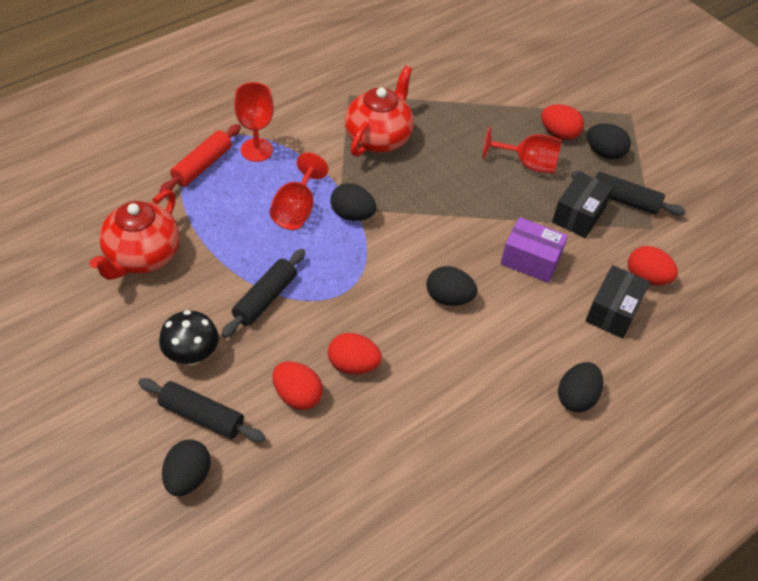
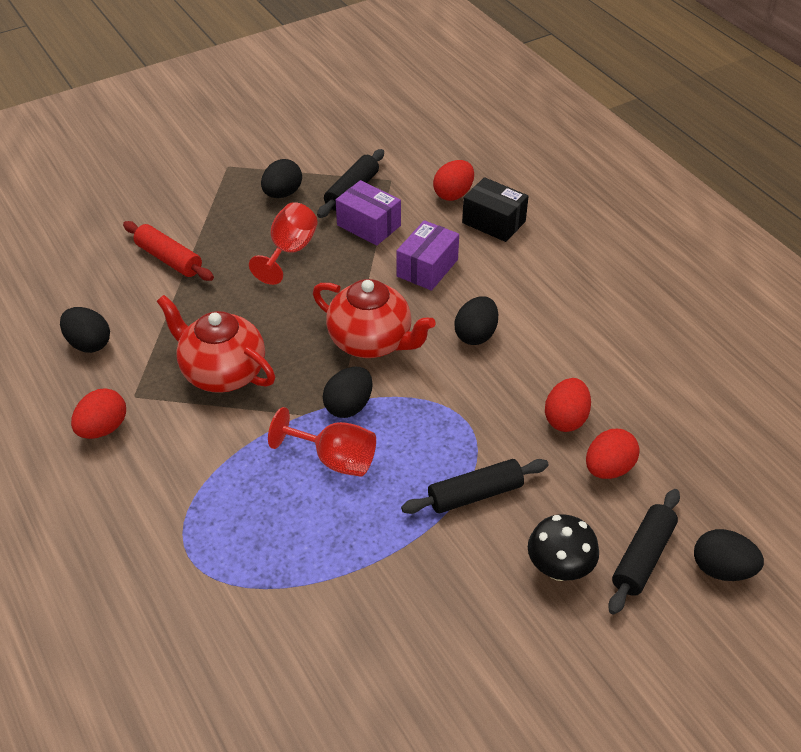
camera: 80 degrees left, 5 degrees down
red teapot [90,190,180,280] -> red teapot moved to [313,279,436,358]
red rolling pin [160,124,241,192] -> red rolling pin moved to [123,221,214,281]
black rolling pin [221,249,305,338] -> black rolling pin turned 60 degrees counterclockwise [401,459,549,514]
red goblet [234,82,274,162] -> none
red egg [541,104,584,140] -> red egg moved to [71,388,126,439]
black box [552,171,613,238] -> purple box [336,180,401,246]
black egg [558,362,603,412] -> black egg moved to [60,307,110,353]

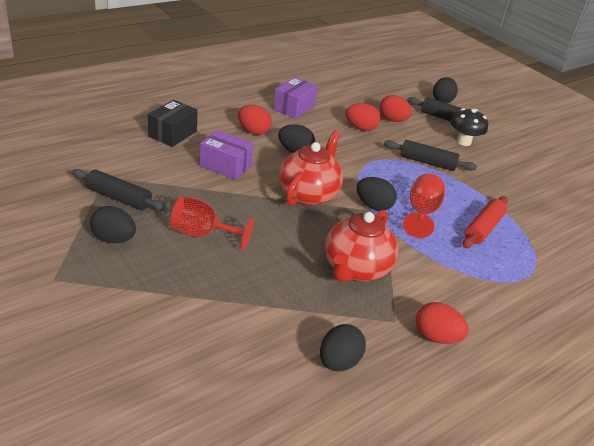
camera: 100 degrees left, 10 degrees down
red rolling pin [123,221,214,281] -> red rolling pin moved to [463,196,508,248]
purple box [336,180,401,246] -> purple box moved to [273,77,317,119]
black rolling pin [401,459,549,514] -> black rolling pin turned 45 degrees counterclockwise [384,140,477,171]
red egg [433,160,474,201] -> red egg moved to [238,105,272,135]

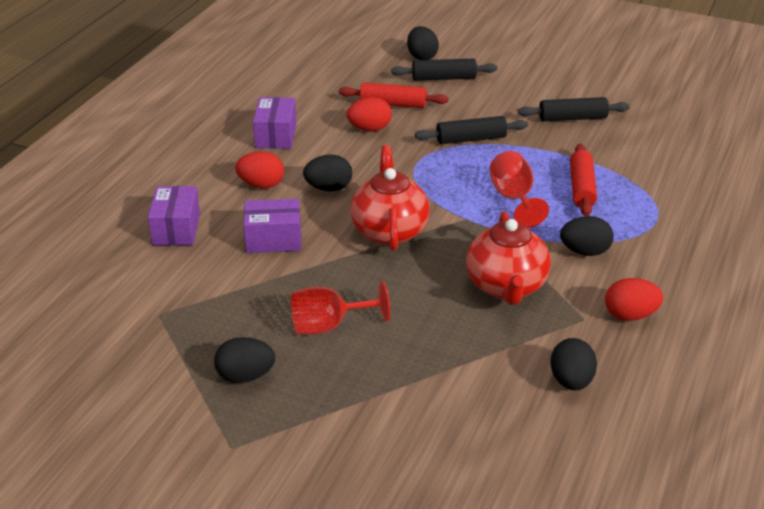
camera: 25 degrees left, 0 degrees up
black rolling pin [72,169,167,211] -> black rolling pin moved to [518,97,630,121]
black box [148,100,198,147] -> purple box [148,186,200,246]
black egg [357,177,397,211] -> black egg moved to [560,216,614,256]
red egg [379,95,412,122] -> red rolling pin [339,83,448,108]
black mushroom [450,108,488,146] -> none

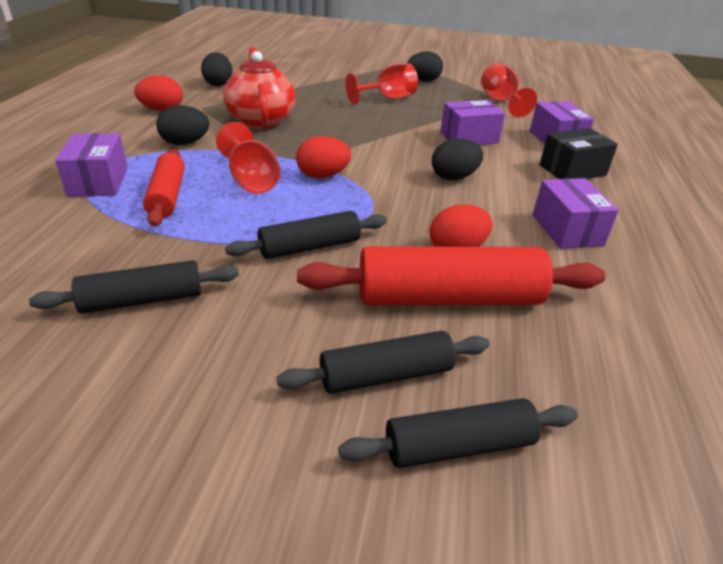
camera: 165 degrees right, 0 degrees up
red egg [235,151,284,188] -> red egg moved to [296,136,351,178]
red rolling pin [339,83,448,108] -> red rolling pin [297,246,606,306], size x1.64
red teapot [350,145,430,251] -> none
black egg [407,26,439,60] -> black rolling pin [338,398,578,468]
none -> purple box [55,133,128,197]
none -> red goblet [481,63,537,117]
none -> black box [540,128,618,179]

